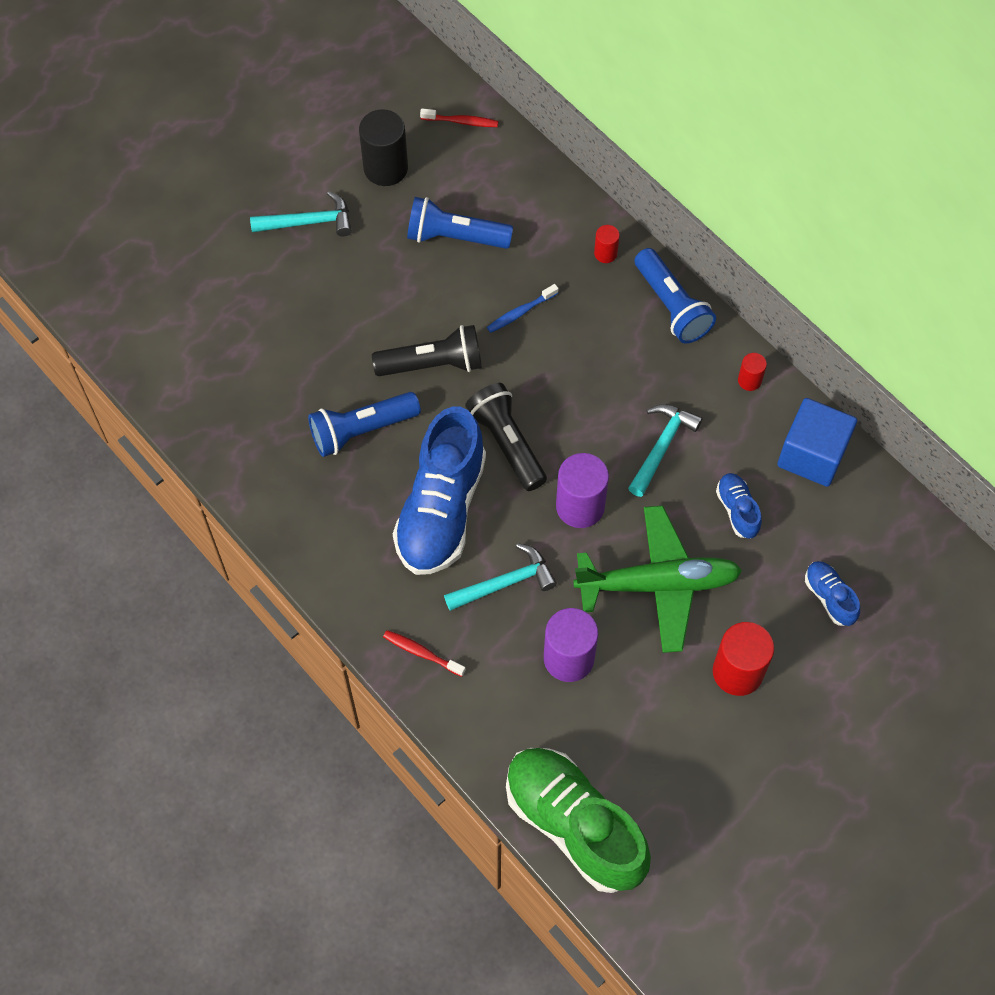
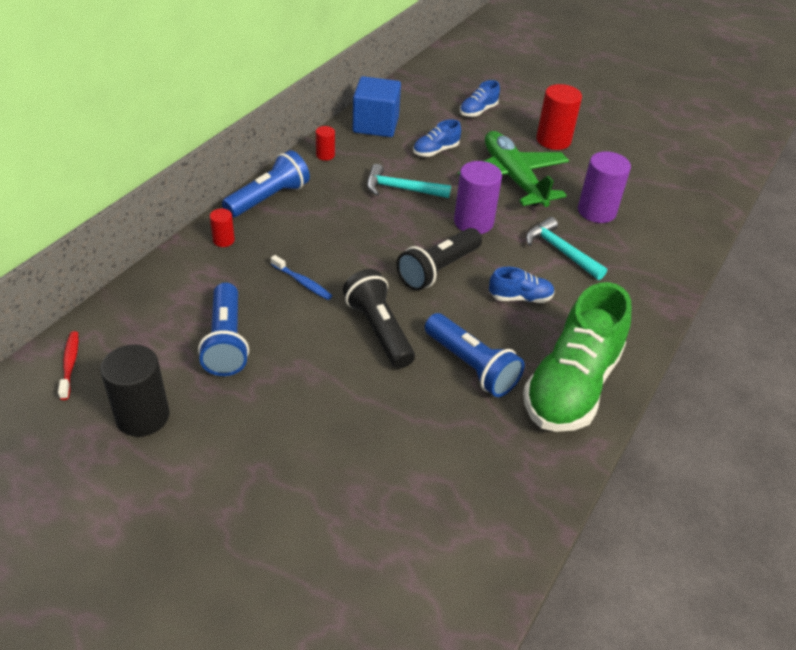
camera: 110 degrees left, 20 degrees down
turquoise hammer [250,191,352,236] -> none
red toothbrush [383,630,466,677] -> none
blue shoe [393,406,486,575] -> blue shoe [489,267,555,303], size x0.45
green shoe [506,748,651,893] -> green shoe moved to [523,282,631,432]

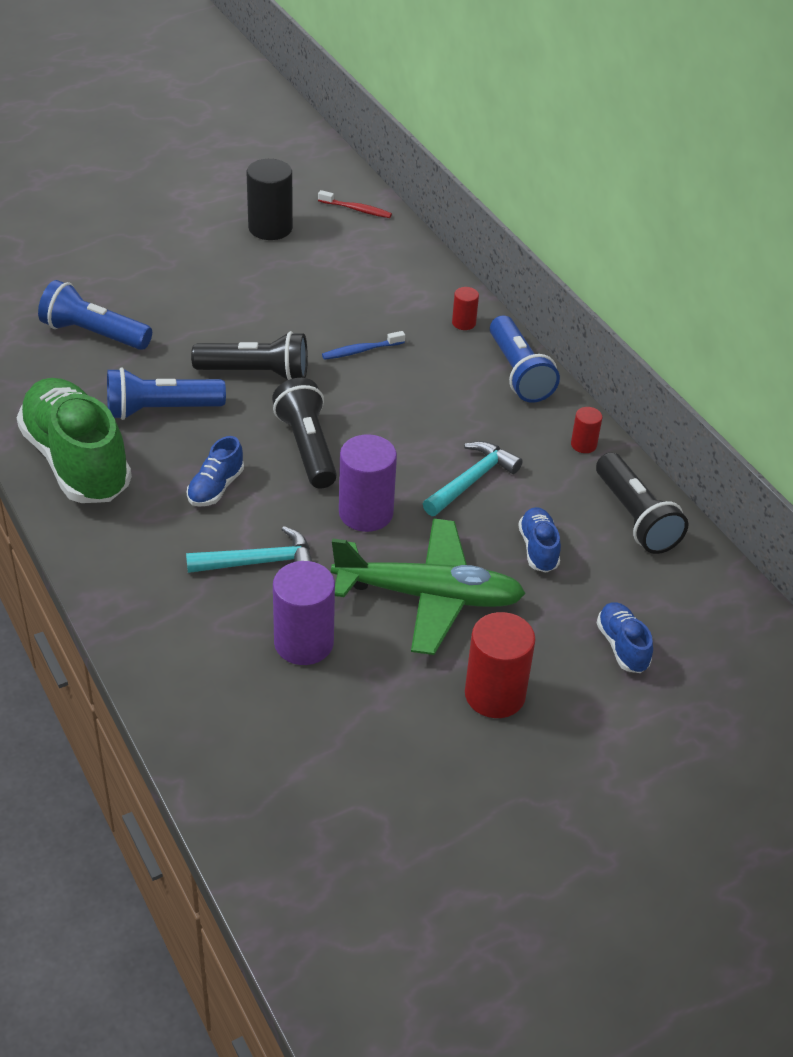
camera: 120 degrees right, 0 degrees up
blue flashlight [198,283,249,376] -> blue flashlight moved to [38,280,152,350]
blue cube [353,76,401,137] -> black flashlight [596,453,688,554]

